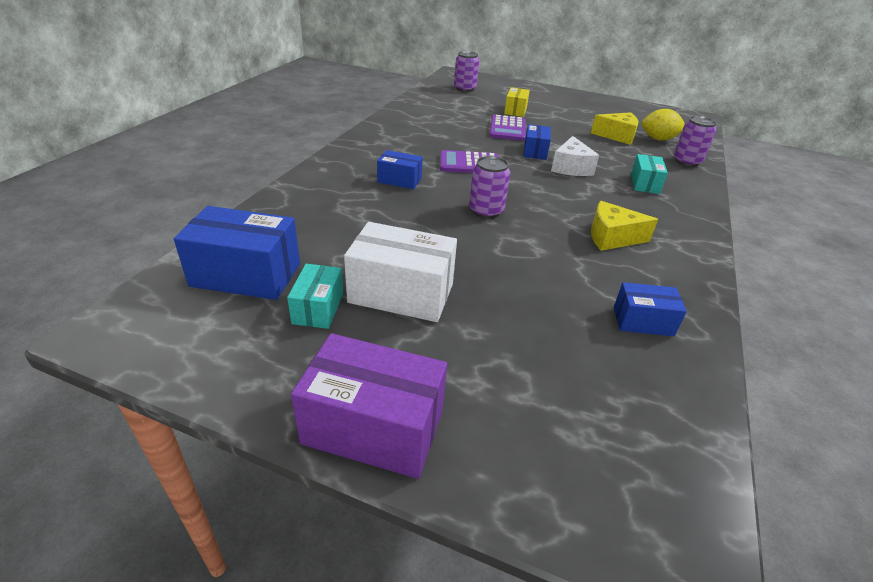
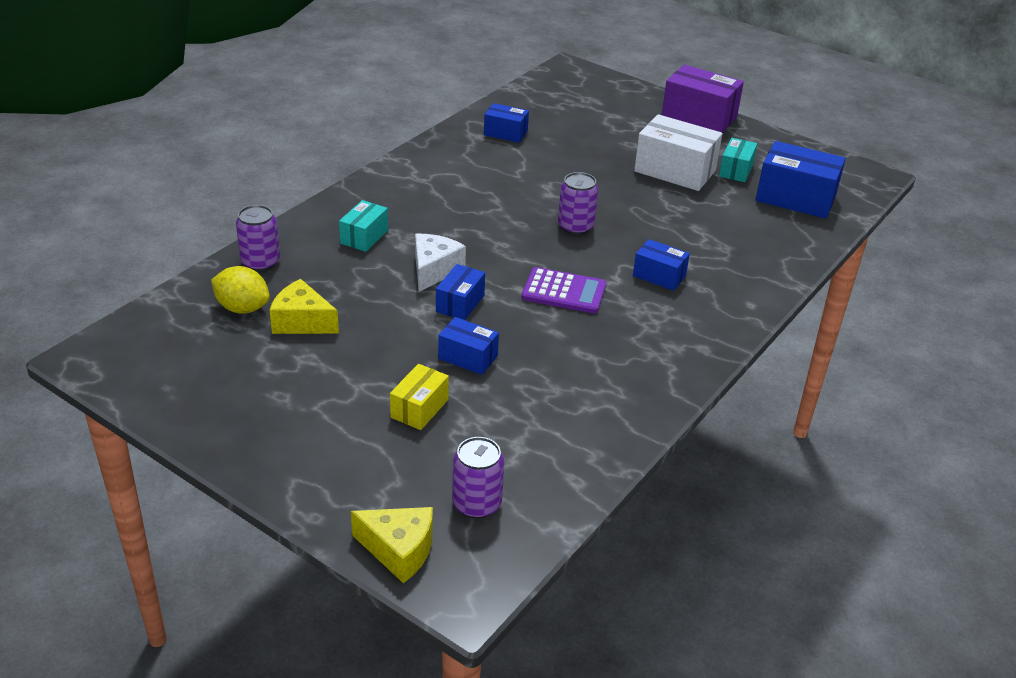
camera: 165 degrees left, 0 degrees up
purple calculator [490,115,526,141] -> blue box [438,317,499,375]
yellow cheese [591,201,658,251] -> yellow cheese moved to [351,507,433,583]

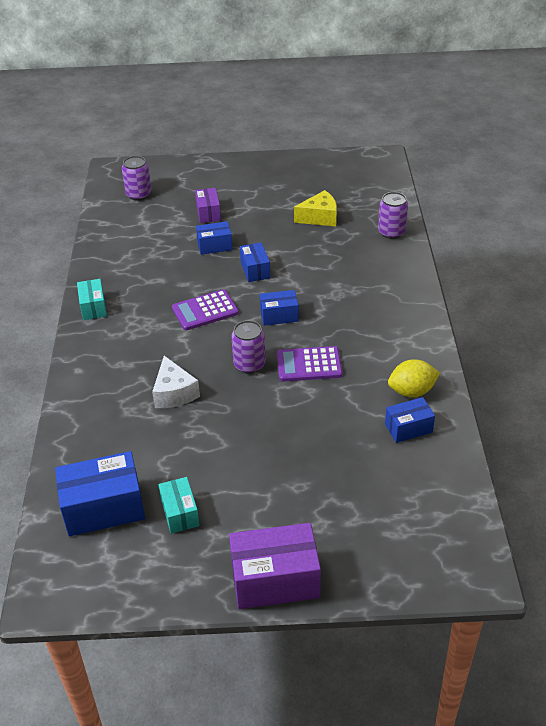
camera: 145 degrees right, 5 degrees up
yellow lemon [211,266,270,314] -> yellow lemon moved to [388,359,440,397]
turquoise box [339,200,388,252] -> turquoise box moved to [77,279,107,320]
yellow cheese [351,507,433,583] -> none
yellow box [390,364,449,430] -> purple box [195,188,221,223]
white cheese [415,234,466,292] -> white cheese moved to [152,356,200,408]
blue box [633,239,690,291] -> blue box moved to [260,290,299,326]
white box [634,114,722,191] -> none
none -> purple calculator [277,346,342,381]

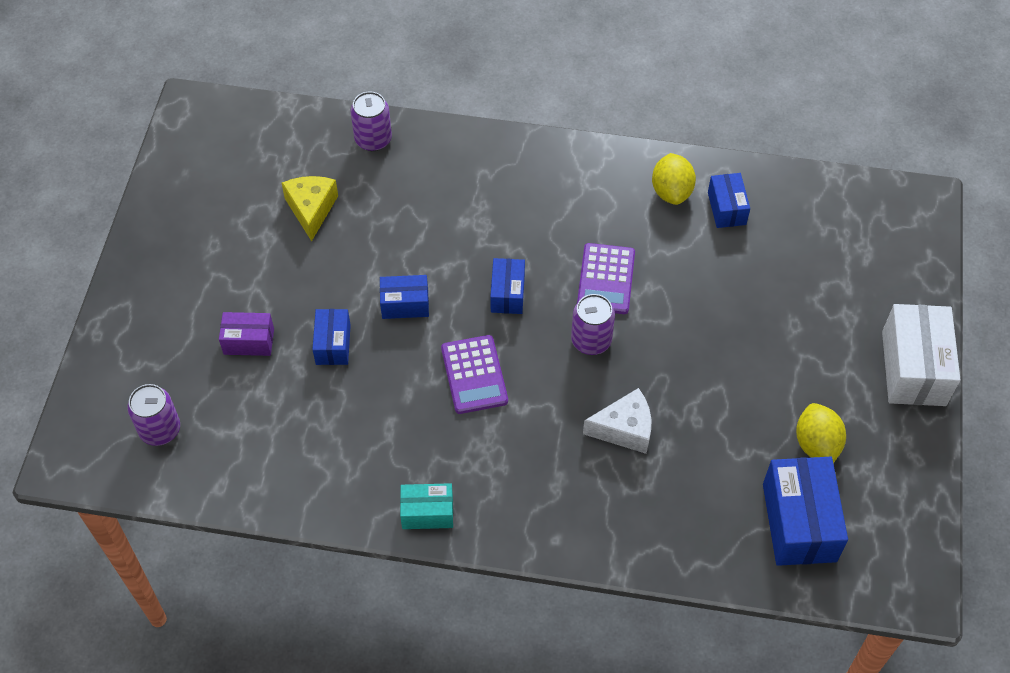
camera: 80 degrees left, 15 degrees up
turquoise box [158,477,200,534] -> yellow lemon [796,403,846,463]
purple box [229,523,321,609] -> white box [882,304,961,406]

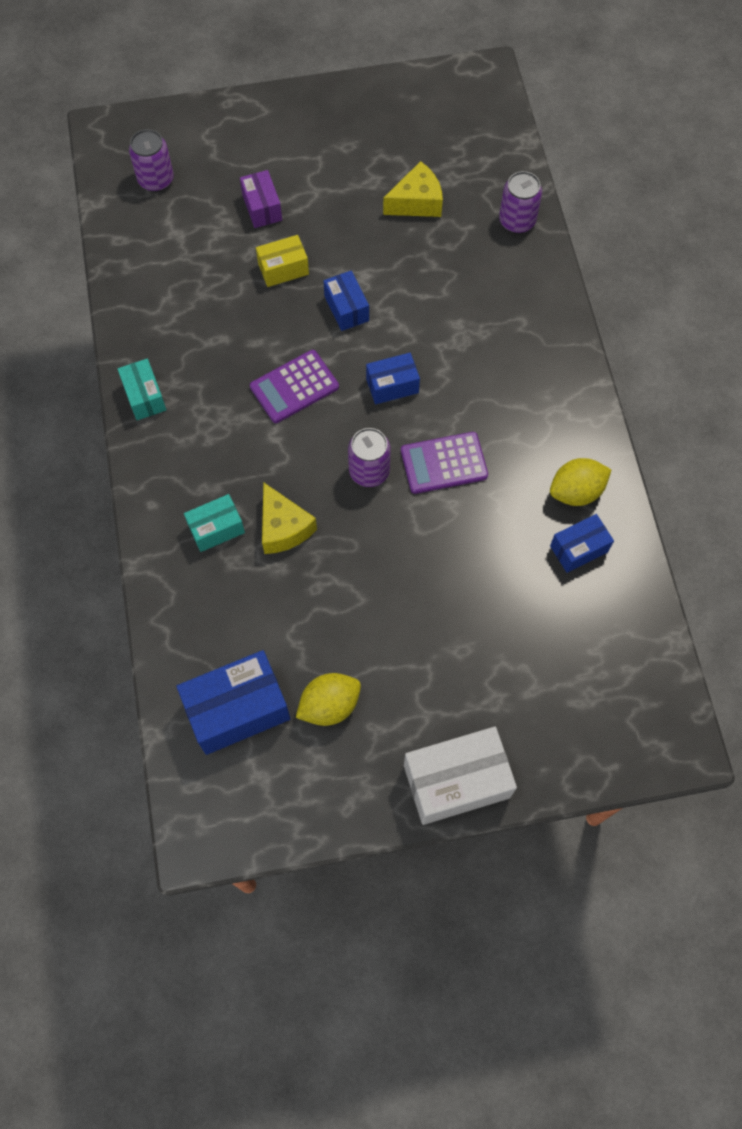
camera: 70 degrees right, 10 degrees up
blue box [312,309,351,365] -> yellow box [256,235,309,287]
white cheese [583,388,651,454] -> yellow cheese [262,482,317,554]
none -> turquoise box [184,494,245,552]

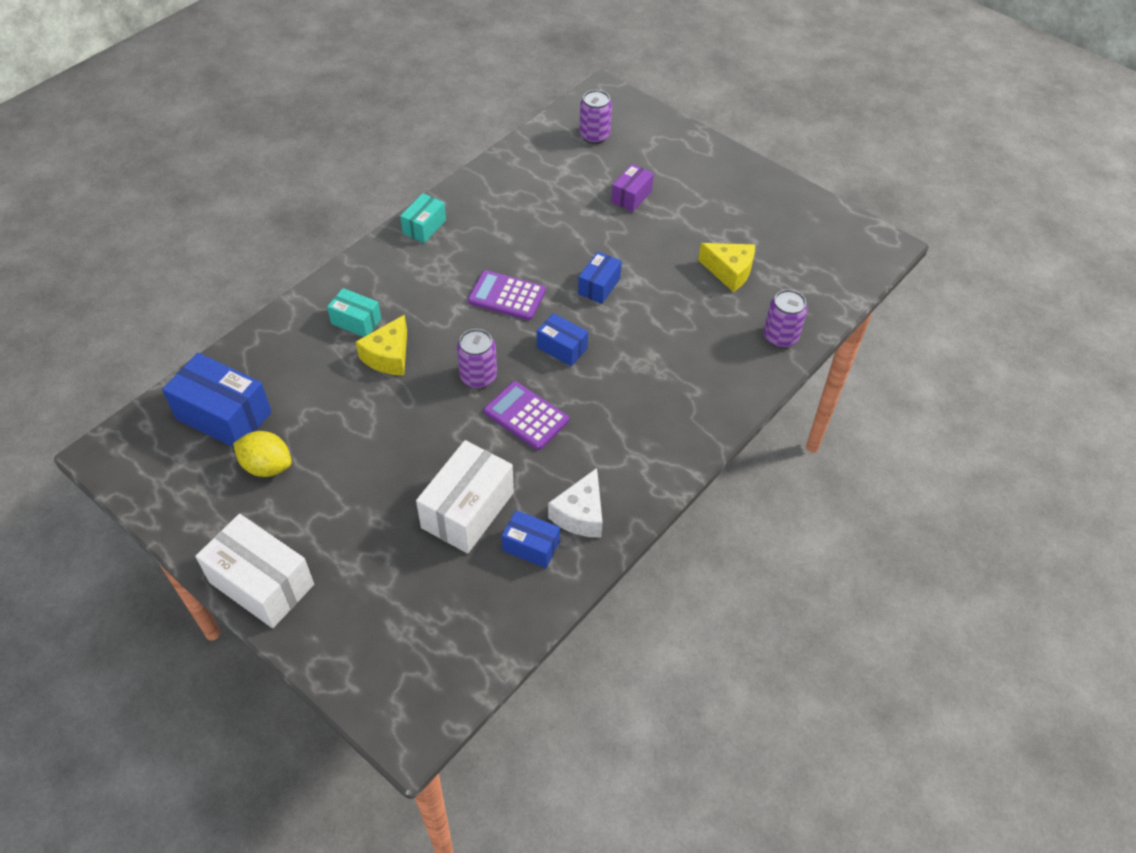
camera: 50 degrees right, 15 degrees down
yellow box [256,235,309,287] -> none
yellow lemon [550,458,611,506] -> white cheese [548,468,603,537]
none -> white box [416,440,514,554]

